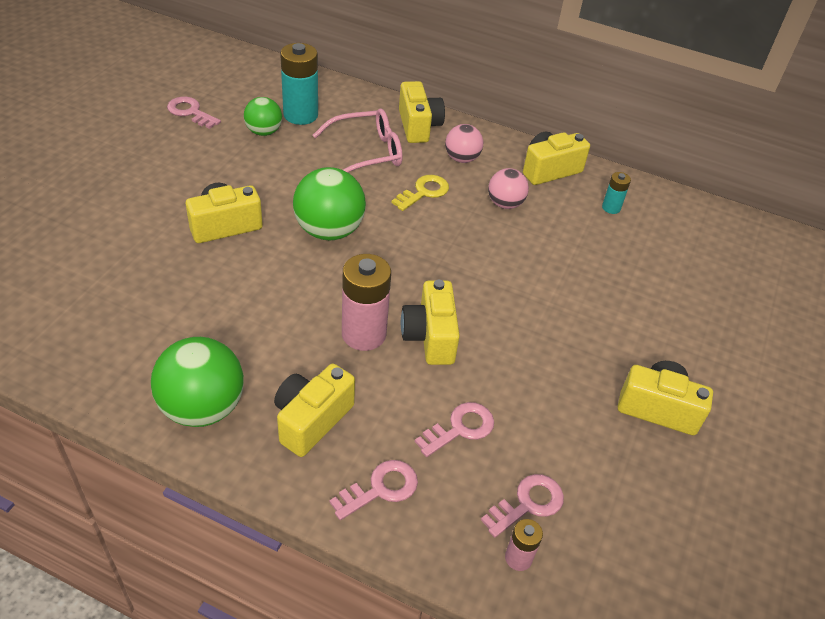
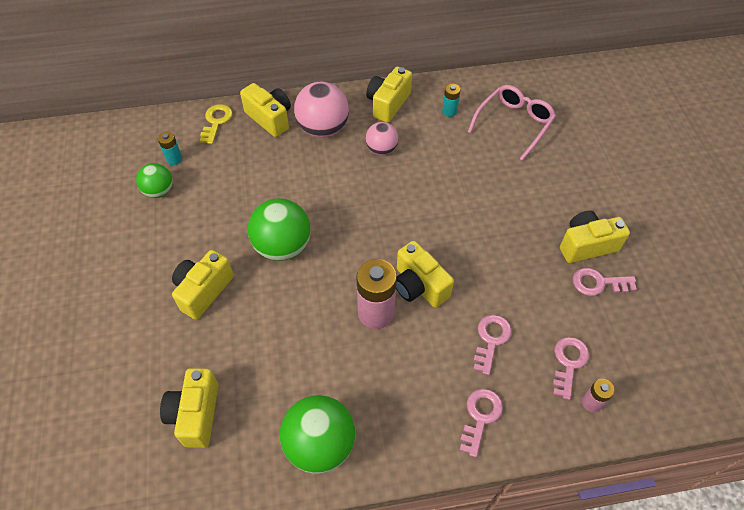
camera: 30 degrees left, 10 degrees up
pink key [167,97,221,129] -> pink key moved to [573,268,637,296]
yellow camera [274,364,355,457] -> yellow camera moved to [160,368,219,448]
turquoise battery [280,43,318,125] -> turquoise battery [158,131,182,165], size x0.51
pink glasses [313,109,402,173] -> pink glasses moved to [468,85,556,161]
yellow key [391,175,449,211] -> yellow key moved to [200,104,233,144]
pink ball [445,124,483,163] -> pink ball [294,82,349,138], size x1.67

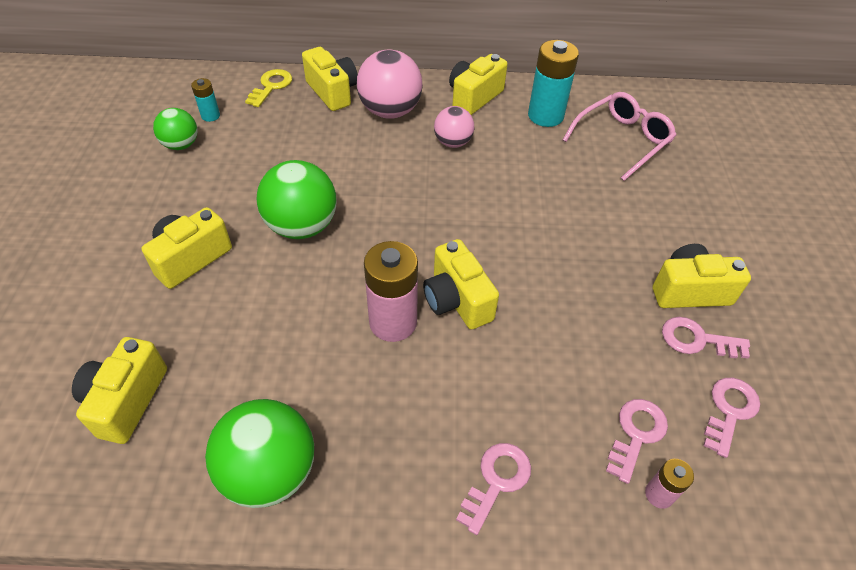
camera: 10 degrees right, 5 degrees down
turquoise battery [442,84,461,117] -> turquoise battery [528,40,579,127], size x1.98
pink key [473,315,512,375] -> pink key moved to [703,378,760,458]

